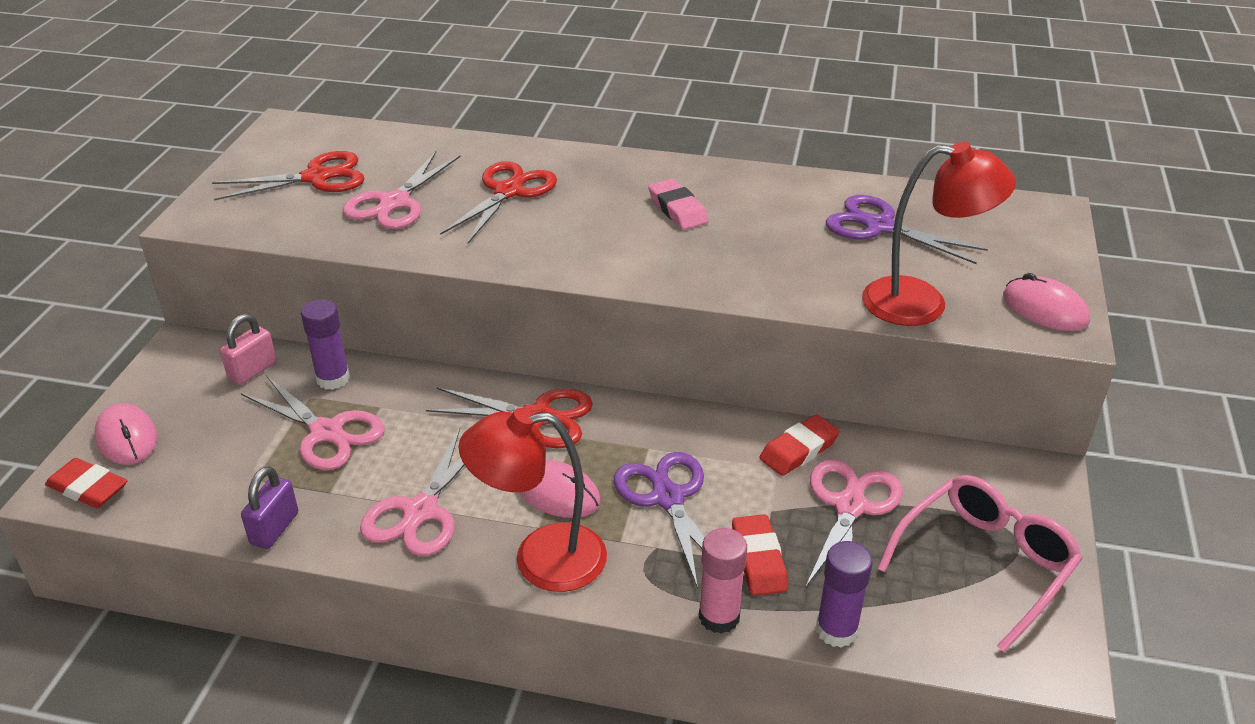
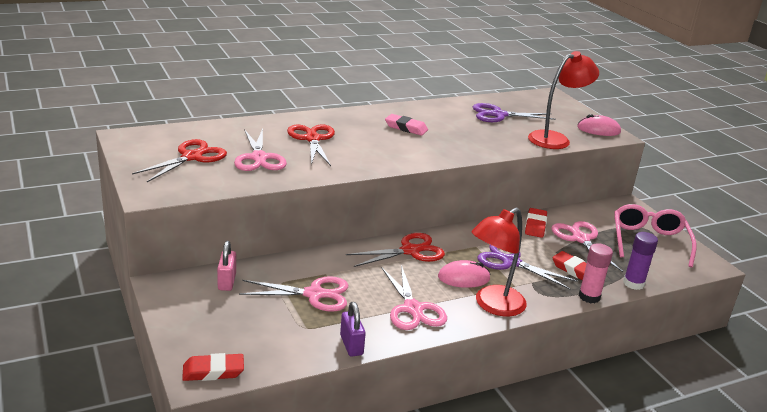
camera: 40 degrees left, 10 degrees down
pink mouse [94,403,157,465] -> none
purple glue stick [301,299,350,390] -> none

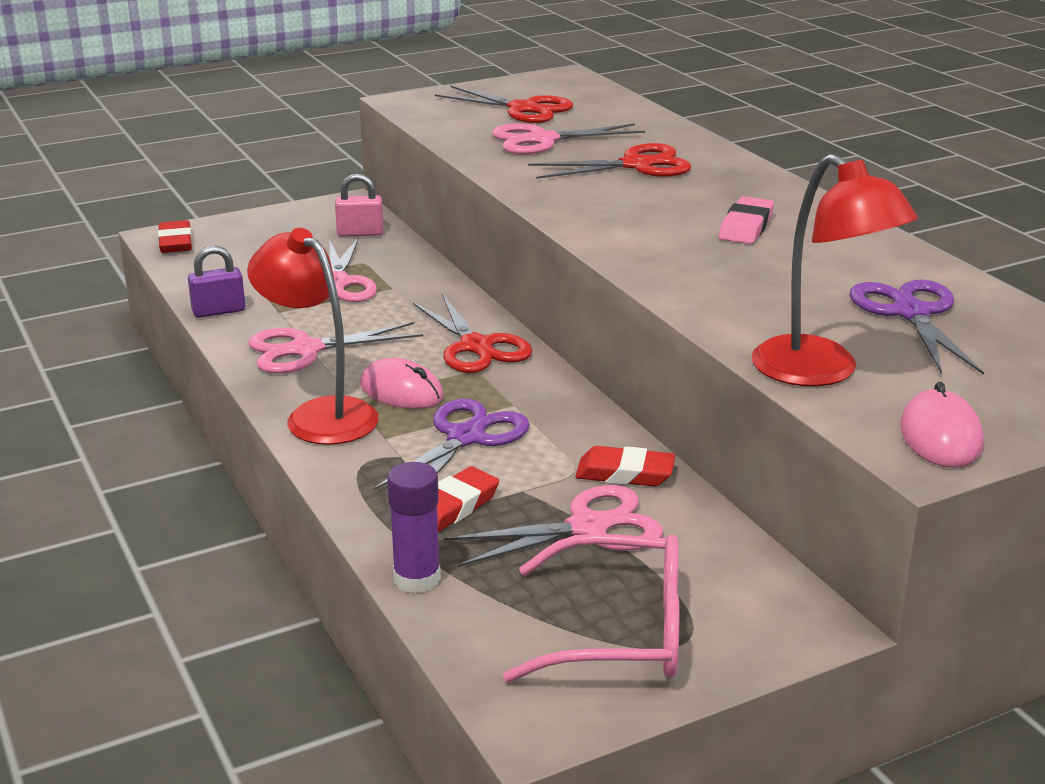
camera: 90 degrees right, 0 degrees up
pink mouse [438,260,491,288] -> pink mouse turned 45 degrees counterclockwise [360,358,444,409]
pink glue stick [579,243,613,303] -> none

